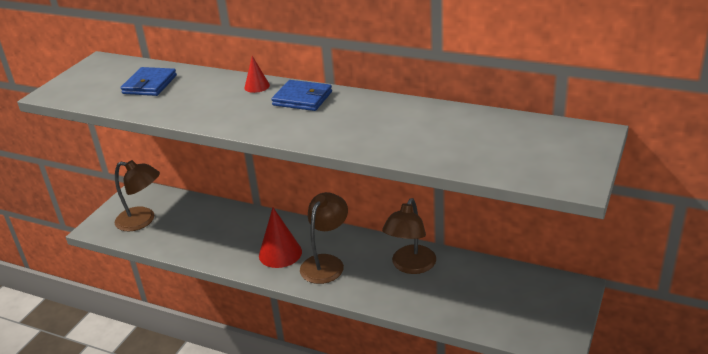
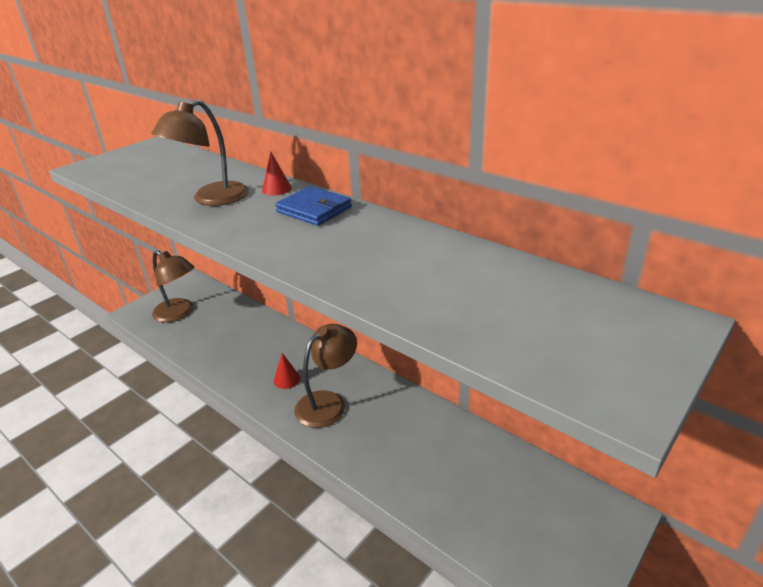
camera: 15 degrees right, 0 degrees up
blue wallet [120,67,177,96] -> none
red cone [259,208,302,268] -> red cone [274,353,300,389], size x0.55
brown lamp [382,198,436,274] -> brown lamp moved to [151,99,249,206]

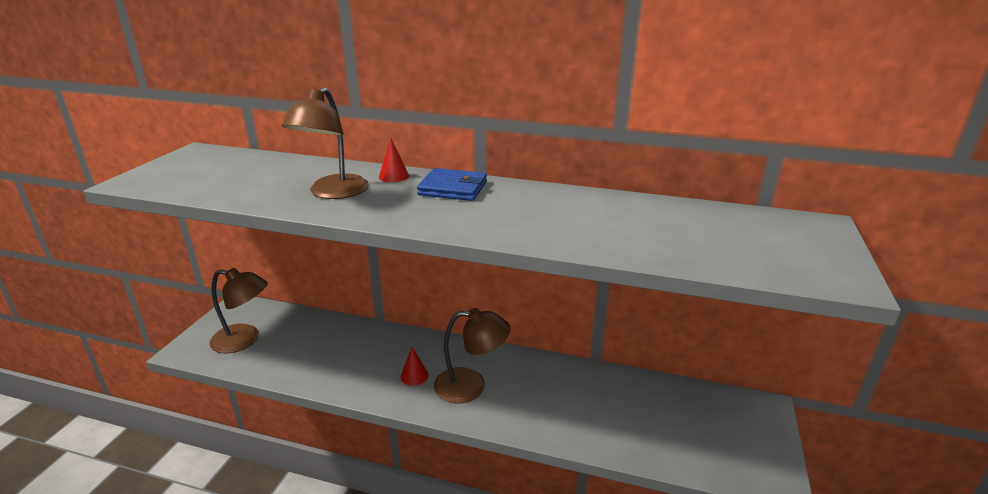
camera: 25 degrees left, 5 degrees down
brown lamp [294,324,357,428] -> brown lamp turned 75 degrees clockwise [434,308,511,403]

